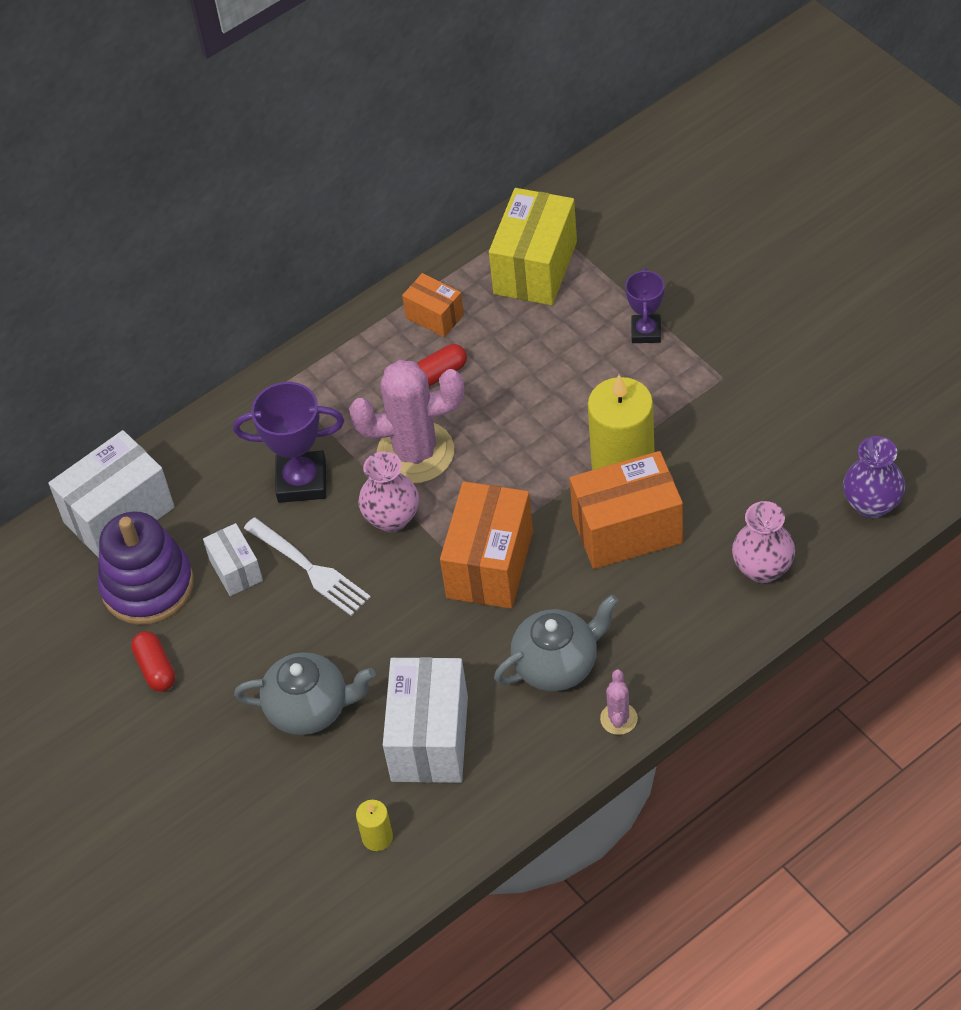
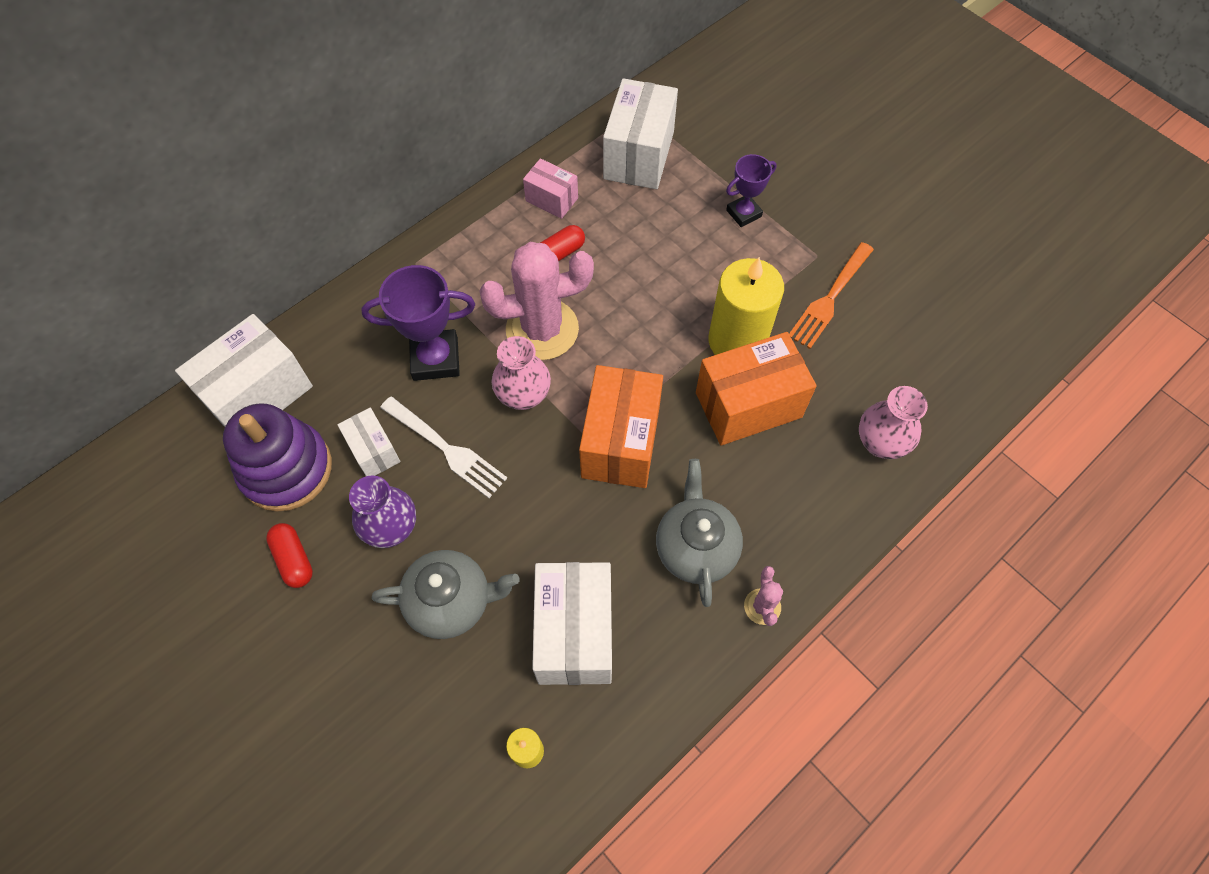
camera: 10 degrees left, 10 degrees up
orange box [402,273,464,337] -> pink box [523,158,578,219]
yellow box [489,188,577,305] -> white box [603,78,678,189]
grey teapot [494,594,619,691] -> grey teapot turned 60 degrees counterclockwise [656,459,743,607]
purple trophy [625,268,665,343] -> purple trophy turned 60 degrees clockwise [726,154,777,227]
purple vase [843,436,905,518] -> purple vase moved to [349,475,416,548]
none -> orange fork [789,242,874,349]

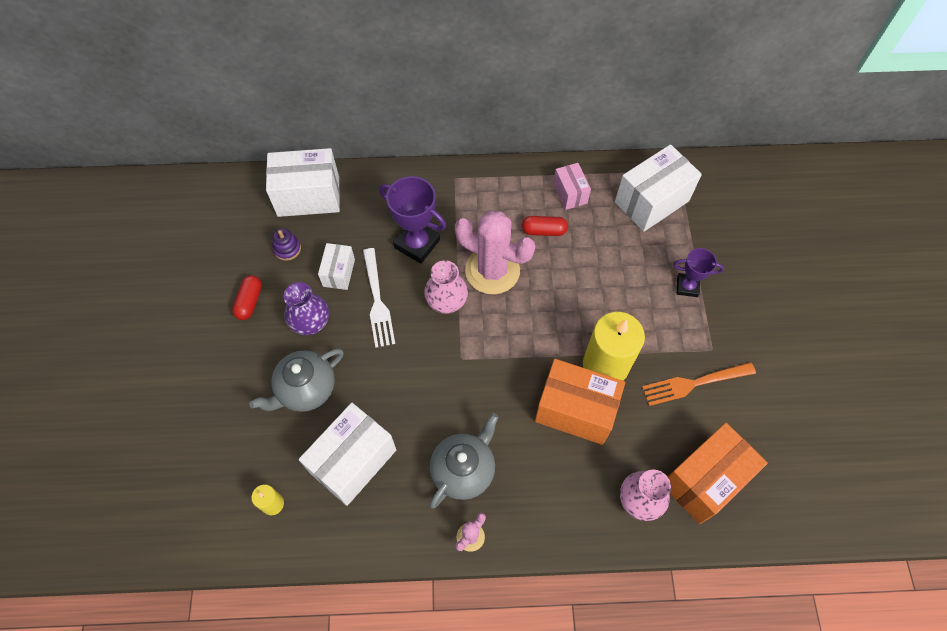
camera: 40 degrees right, 0 degrees up
purple stacking toy [223,403,332,512] -> purple stacking toy [272,228,301,261], size x0.43
grey teapot [372,550,520,639] -> grey teapot turned 105 degrees clockwise [249,348,344,412]
orange box [579,365,663,488] -> orange box moved to [668,423,768,524]

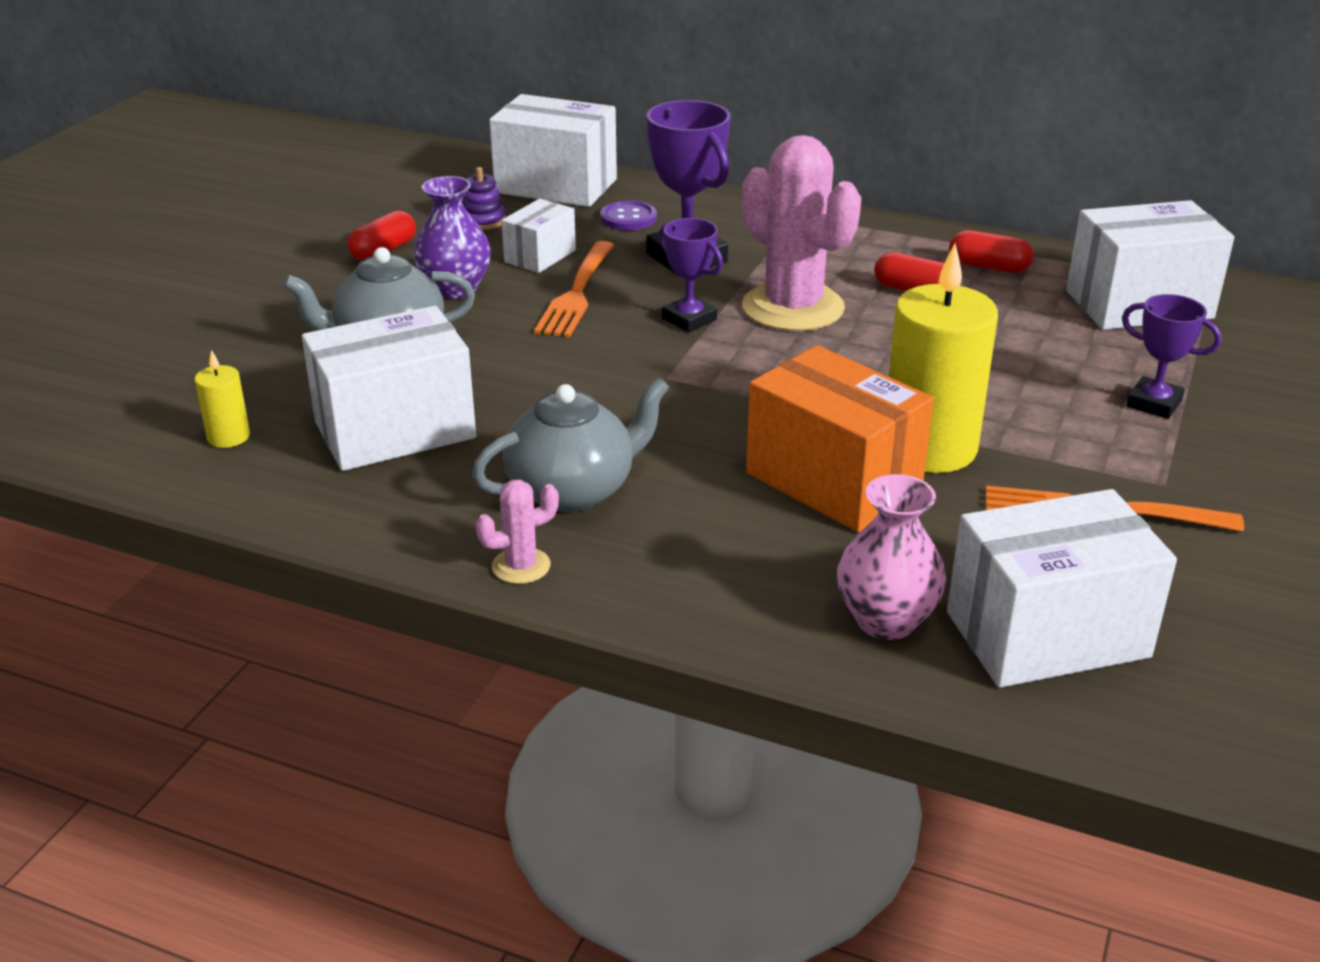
camera: 25 degrees right, 30 degrees down
white fork [363,248,395,348] -> orange fork [534,241,615,338]
pink vase [424,260,468,314] -> purple trophy [659,218,723,332]
pink box [553,163,591,210] -> red capsule [949,230,1034,273]
orange box [668,423,768,524] -> white box [947,489,1177,688]
none -> purple button [600,201,657,231]

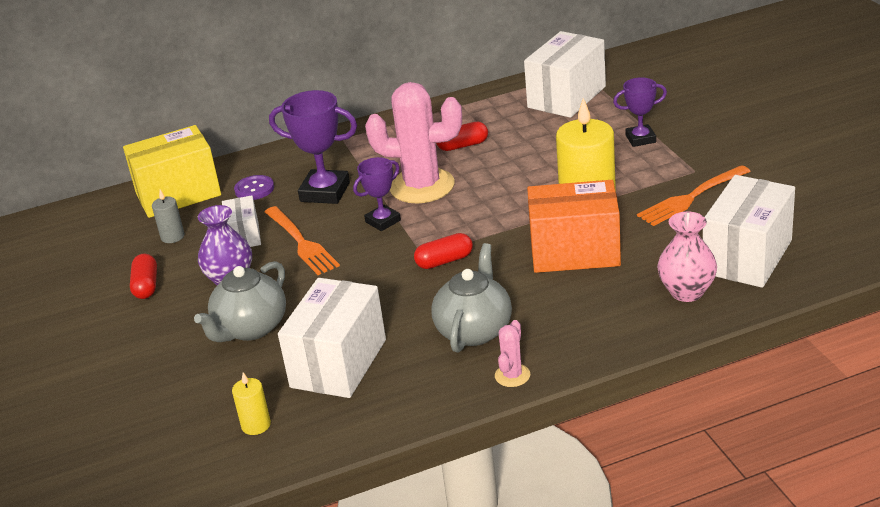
camera: 40 degrees left, 0 degrees up
purple stacking toy [462,167,506,230] -> grey candle [152,190,185,243]
white box [489,94,617,207] -> yellow box [123,125,221,218]
purple trophy [659,218,723,332] -> purple trophy turned 45 degrees counterclockwise [353,157,401,231]
red capsule [949,230,1034,273] -> red capsule moved to [414,233,473,269]

